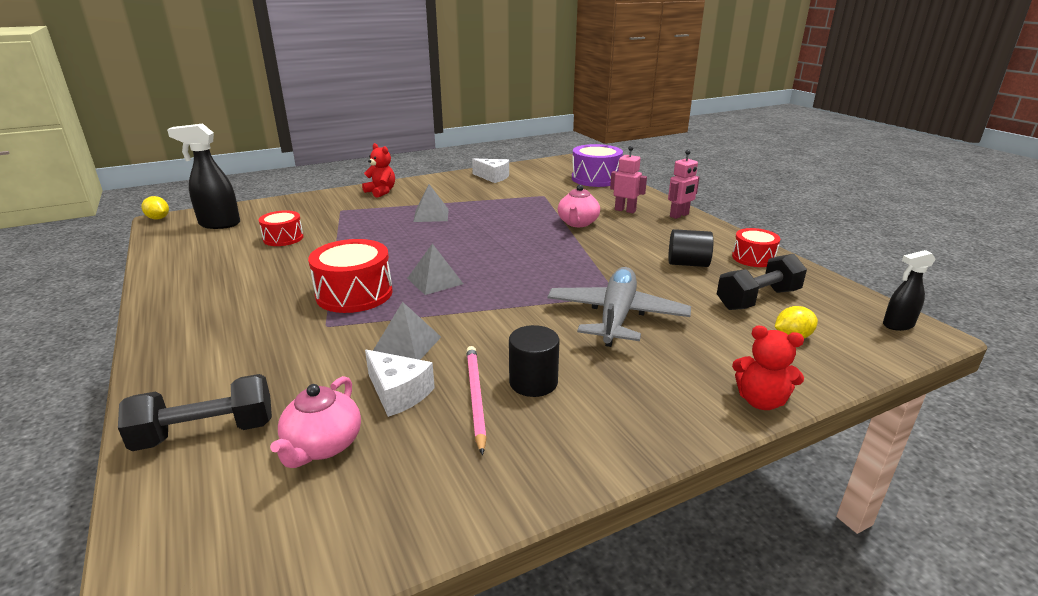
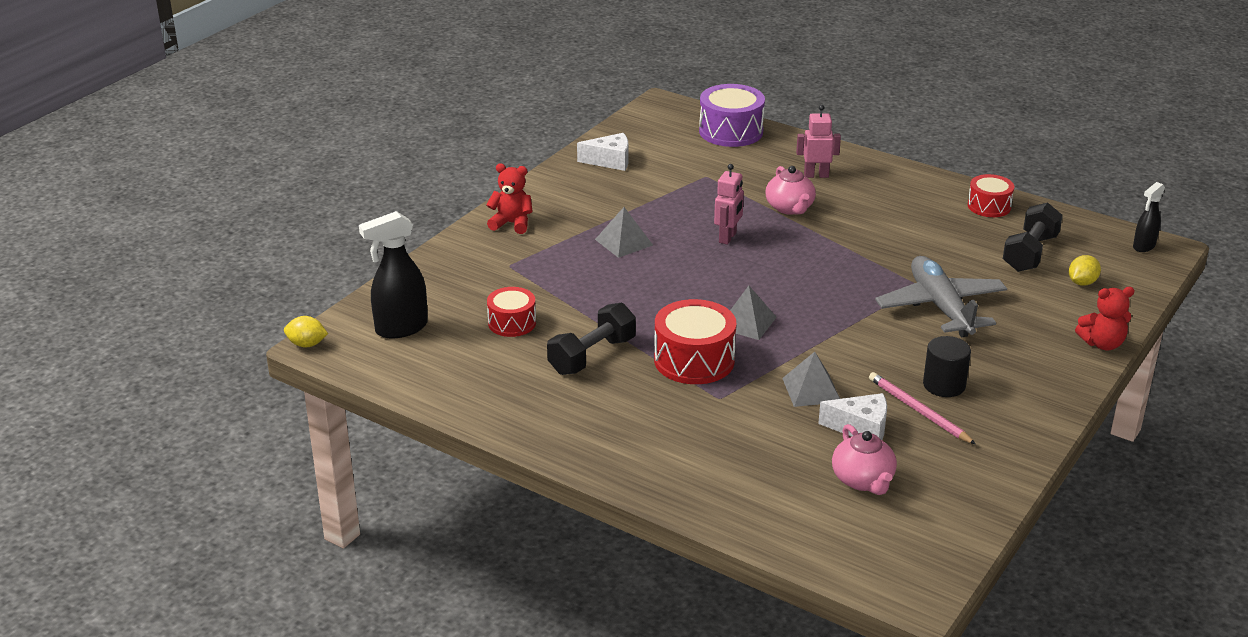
camera: 30 degrees left, 5 degrees up
black dumbbell [118,374,272,451] -> black dumbbell moved to [547,303,636,375]
pink robot [668,150,699,219] -> pink robot moved to [714,164,744,245]
black cylinder [668,229,714,267] -> none

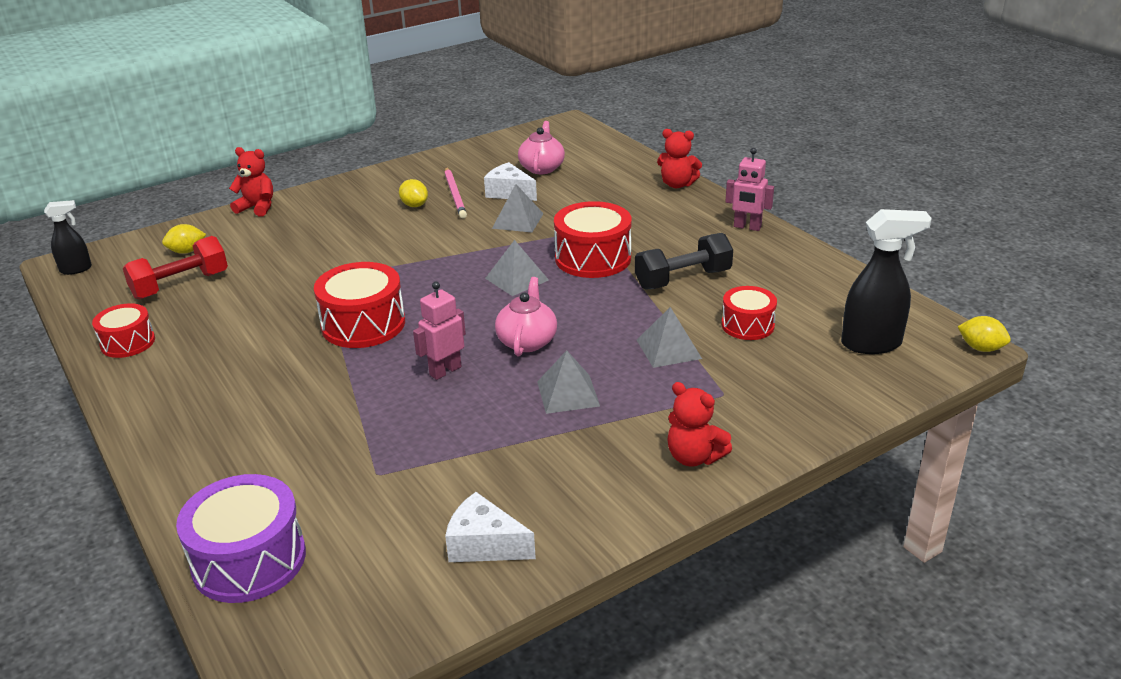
camera: 155 degrees left, 0 degrees up
pink teapot [766,166,816,215] -> pink teapot moved to [495,277,557,356]
pink robot [796,105,841,178] -> pink robot moved to [725,148,774,231]
grey plane [875,256,1007,337] -> none
black cylinder [923,336,971,397] -> yellow lemon [399,179,428,207]
black dumbbell [1003,202,1063,272] -> red dumbbell [123,236,228,300]
none -> red drum [314,262,405,348]
none -> grey pyramid [637,307,702,368]
none -> red teddy bear [657,129,702,188]

